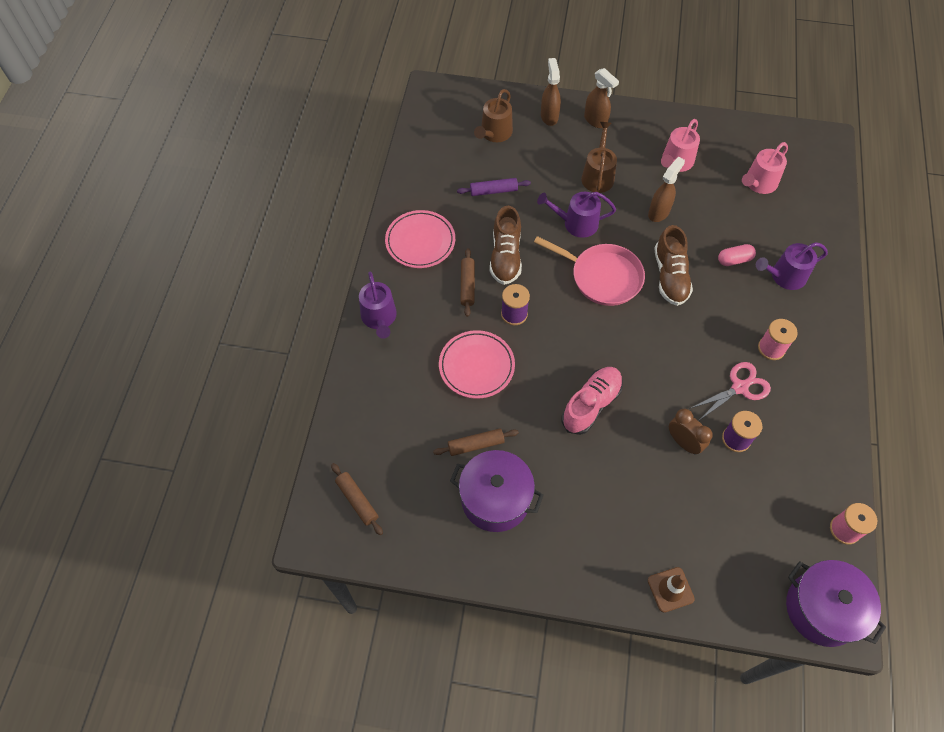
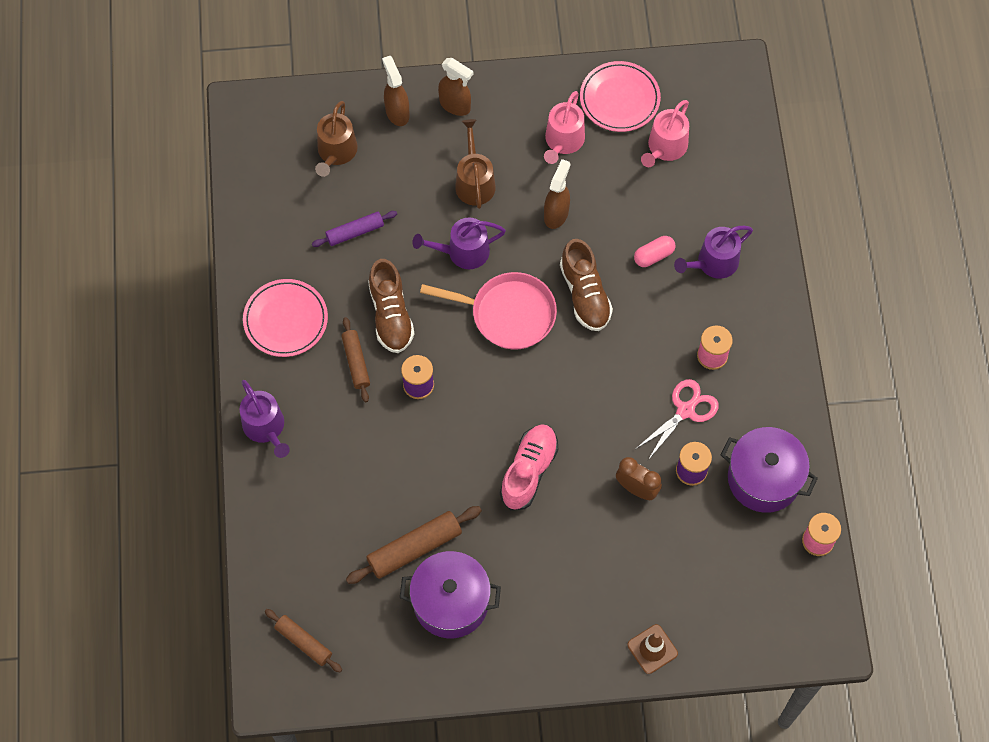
camera: 15 degrees left, 5 degrees up
brown rolling pin [433,429,519,456] -> brown rolling pin [346,506,482,584], size x1.56
pink plate [439,330,515,399] -> pink plate moved to [580,61,661,132]
purple pot [786,560,886,647] -> purple pot moved to [721,427,818,513]

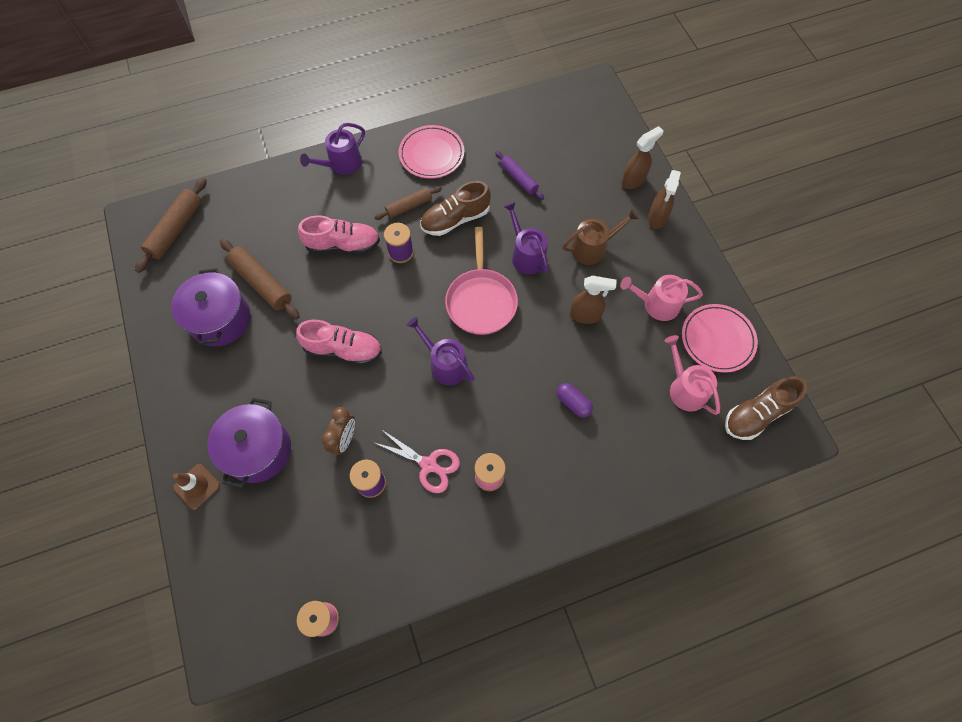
camera: 75 degrees right, 0 degrees up
brown rolling pin [265,609,342,672] -> brown rolling pin [135,178,207,273], size x1.56
brown watering can [315,101,358,177] -> none
brown shoe [560,239,613,331] -> brown shoe moved to [725,376,807,440]
pink capsule [634,236,675,267] -> purple capsule [557,383,593,418]
pink watering can [641,100,689,167] -> pink watering can turned 45 degrees clockwise [664,335,720,415]
purple watering can [674,226,753,279] -> purple watering can moved to [406,317,475,385]
purple pot [721,427,818,513] -> purple pot moved to [207,398,291,488]
none -> pink shoe [298,215,380,253]

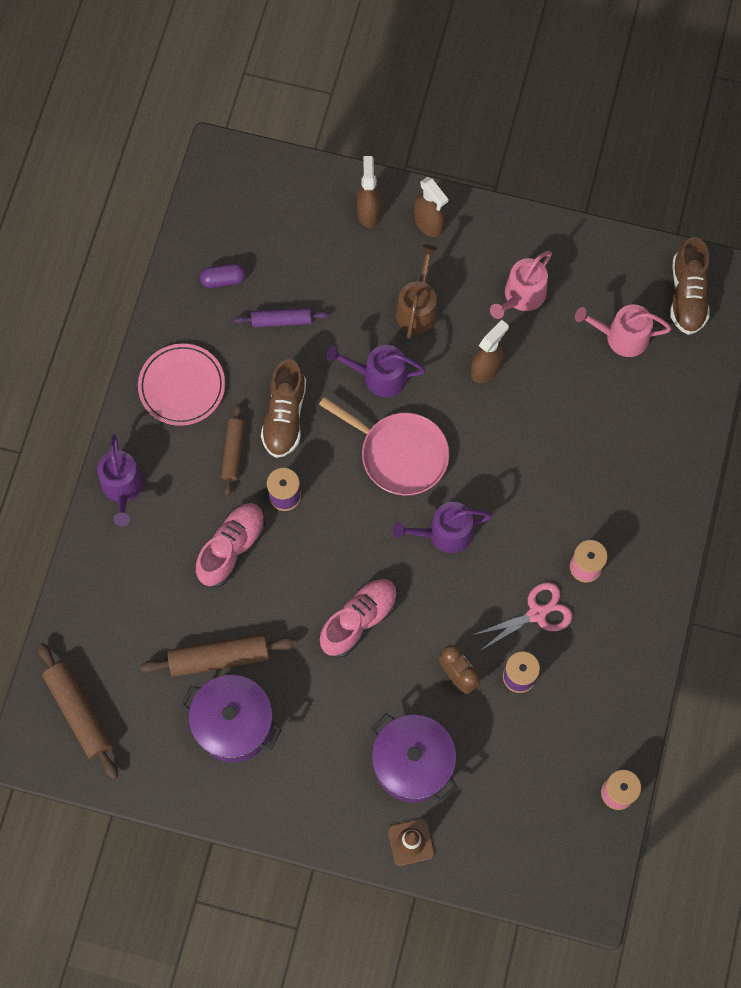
camera: 55 degrees left, 5 degrees up
purple capsule [557,383,593,418] -> purple capsule moved to [200,263,246,288]
pink plate [682,304,758,373] -> none

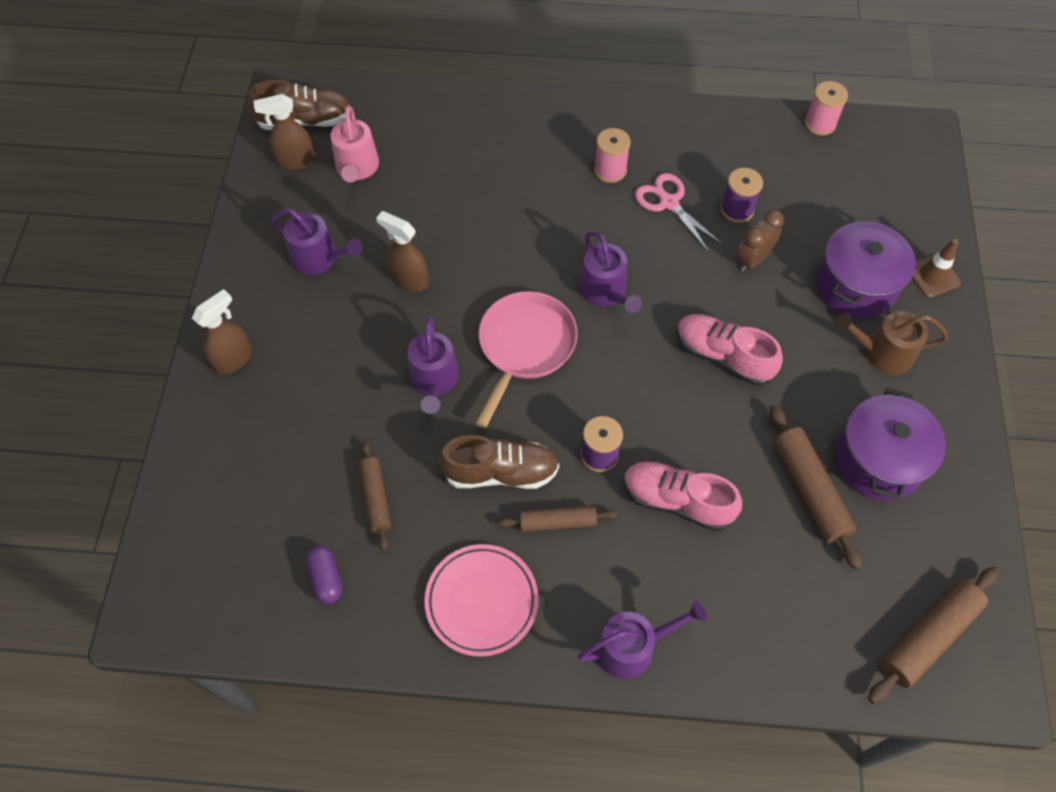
camera: 100 degrees left, 10 degrees down
purple rolling pin [234,308,329,327] -> brown rolling pin [359,441,391,551]
brown spray bottle [357,156,381,228] -> brown spray bottle moved to [254,94,315,170]
brown watering can [396,245,438,339] -> brown watering can moved to [836,311,948,375]
pink watering can [490,251,552,319] -> purple watering can [271,208,362,275]

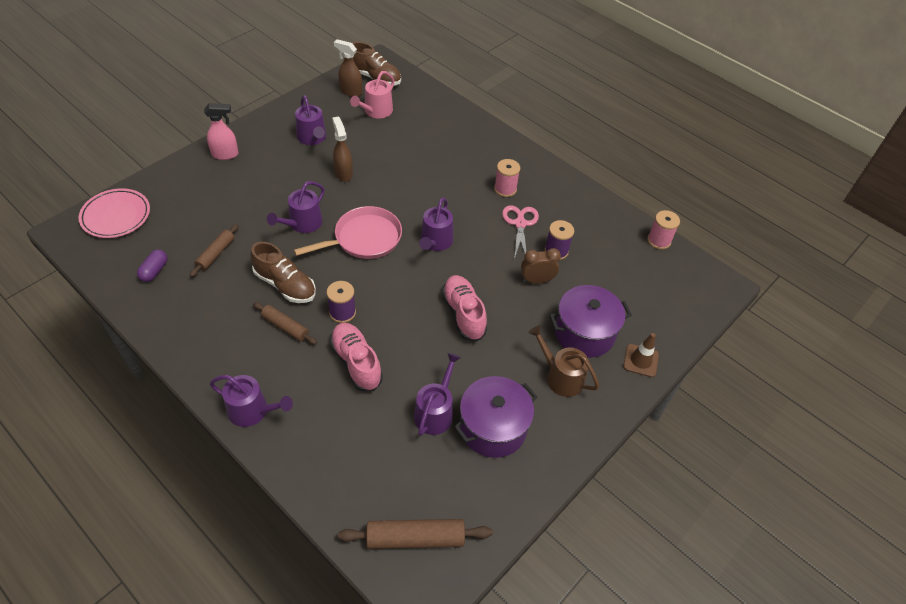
camera: 35 degrees right, 10 degrees down
brown spray bottle [192,289,252,374] -> pink spray bottle [204,103,239,160]
pink plate [424,544,539,657] -> pink plate moved to [78,188,150,238]
brown rolling pin [770,405,862,570] -> purple watering can [414,353,461,436]

